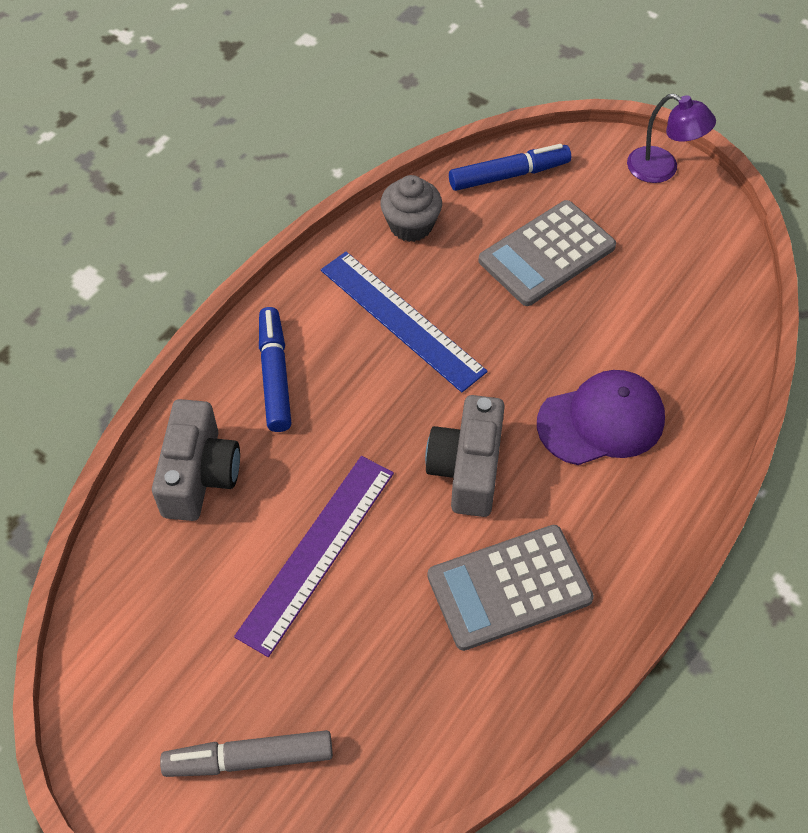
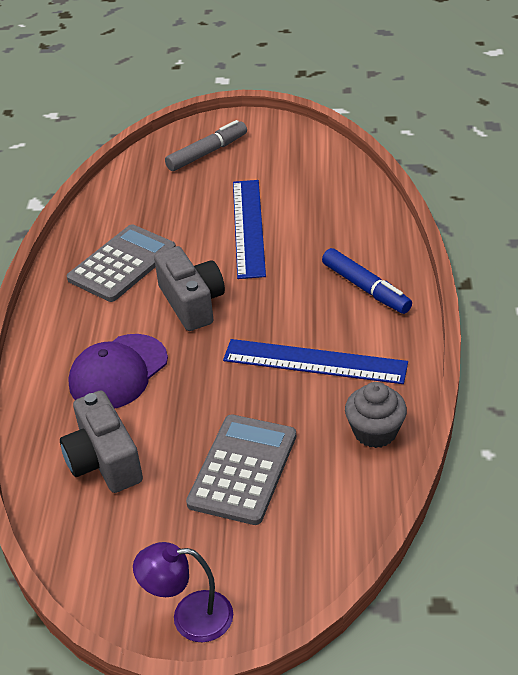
camera: 150 degrees right, 15 degrees down
grey camera [152,399,240,521] -> grey camera moved to [60,390,143,493]
purple ruler [234,456,394,657] -> blue ruler [233,180,266,279]
blue marker [449,144,571,191] -> none

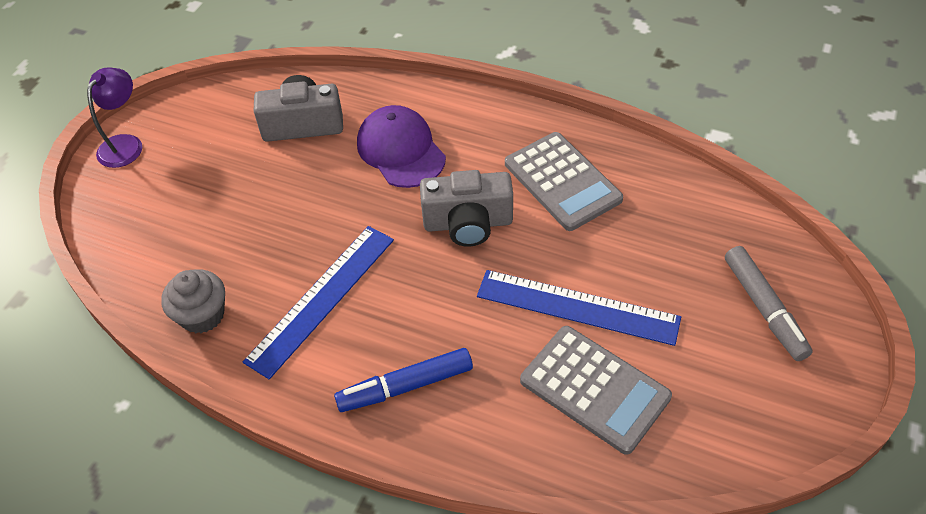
camera: 110 degrees right, 10 degrees up
grey calculator [186,414,296,525] -> grey calculator moved to [520,326,672,455]

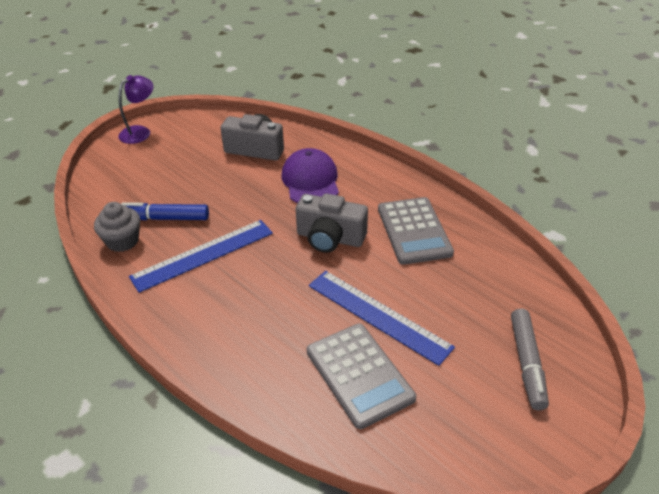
camera: 20 degrees right, 10 degrees down
blue marker [334,348,473,412] -> blue marker moved to [121,202,209,220]

